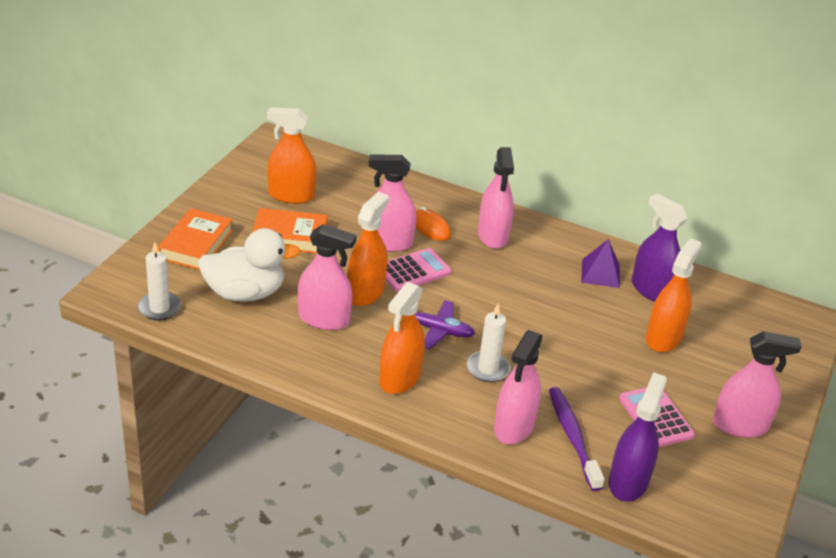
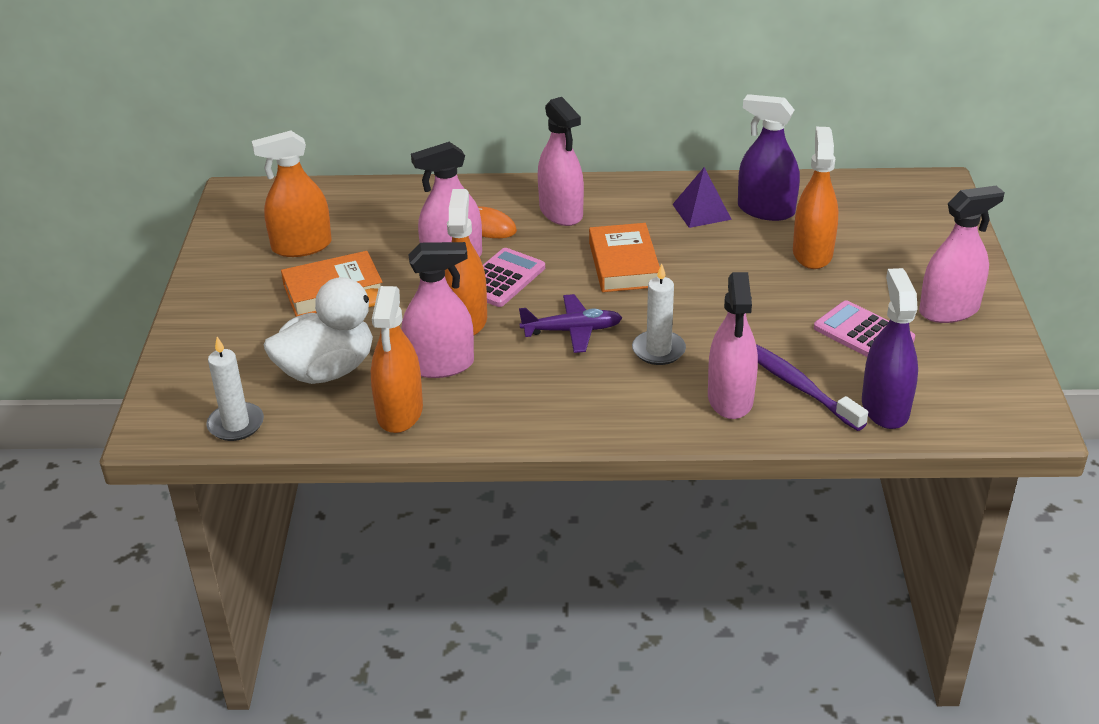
camera: 20 degrees left, 0 degrees up
orange book [158,208,233,270] -> orange book moved to [589,223,660,292]
orange spray bottle [379,282,425,394] -> orange spray bottle moved to [371,286,423,433]

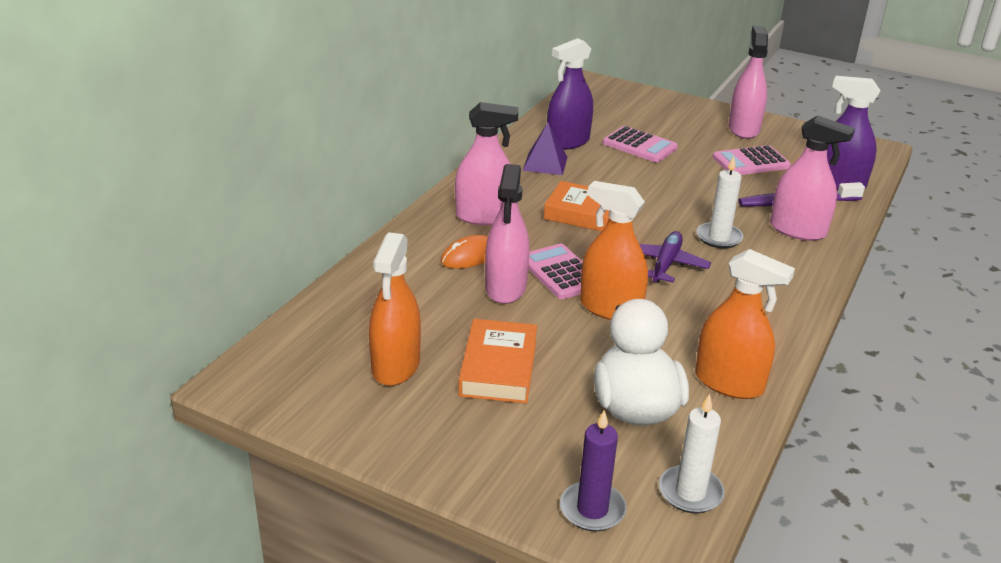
camera: 65 degrees left, 5 degrees down
pink spray bottle [402,242,474,378] -> none
orange spray bottle [793,127,838,269] -> pink calculator [603,126,678,162]
none -> purple candle [560,410,627,531]

